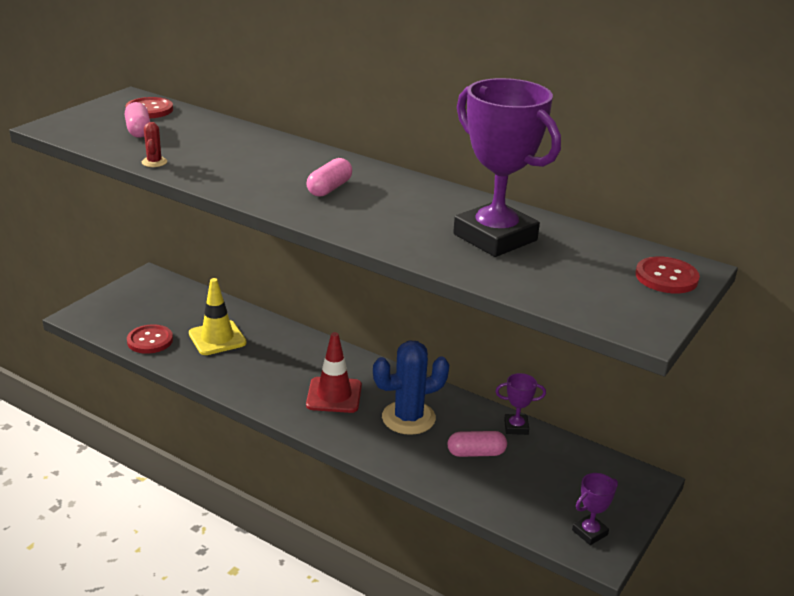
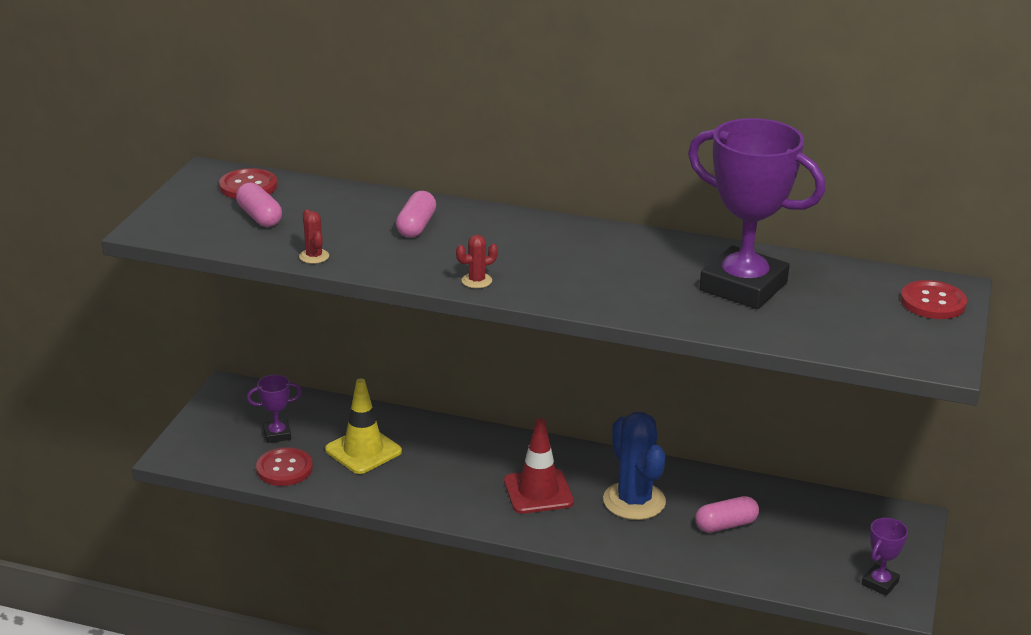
camera: 15 degrees left, 0 degrees up
pink capsule [306,158,352,197] -> pink capsule moved to [396,191,436,237]
blue cactus [373,341,449,435] -> blue cactus turned 75 degrees counterclockwise [603,412,666,520]
purple trophy [495,373,546,435] -> purple trophy moved to [247,375,302,443]
none -> red cactus [456,235,498,288]

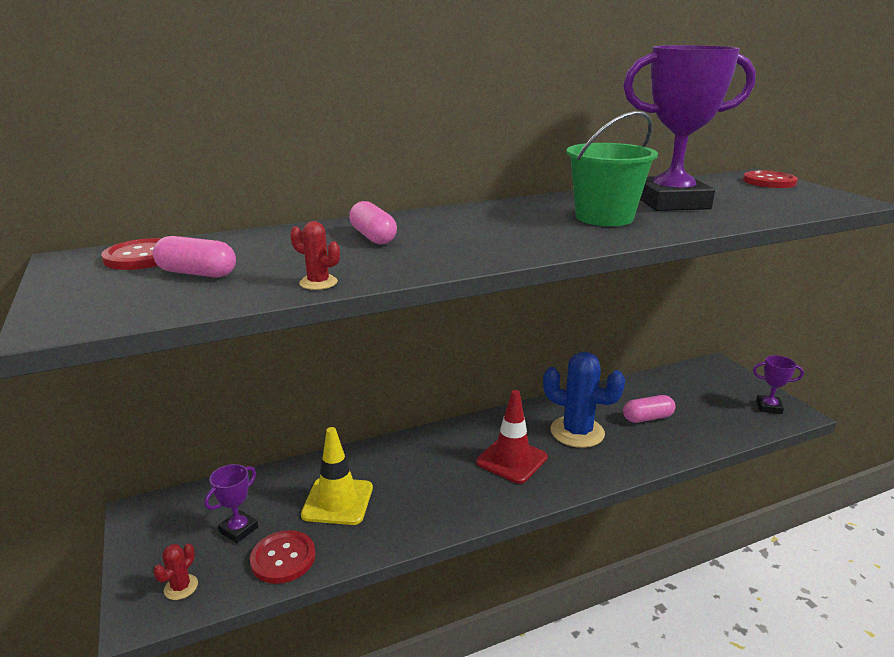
camera: 40 degrees left, 5 degrees down
red cactus [456,235,498,288] -> red cactus moved to [153,543,198,600]
pink capsule [695,496,759,533] -> pink capsule turned 45 degrees clockwise [623,395,675,423]
purple trophy [862,518,908,596] -> purple trophy turned 75 degrees counterclockwise [753,355,804,414]
none -> green bucket [566,111,658,226]

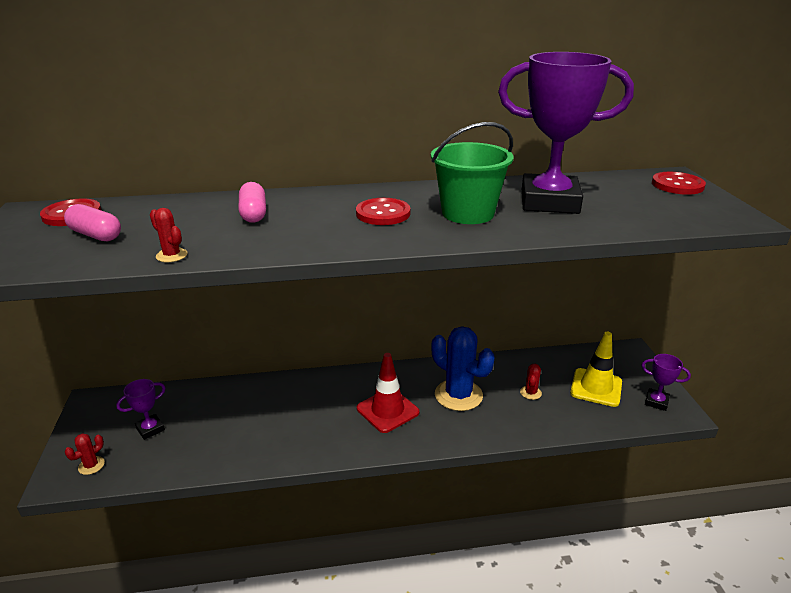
camera: 15 degrees right, 5 degrees up
red button [250,530,315,584] -> red button moved to [356,198,411,225]
yellow traffic cone [301,427,373,525] -> yellow traffic cone moved to [570,332,622,407]
pink capsule [623,395,675,423] -> red cactus [520,364,542,400]

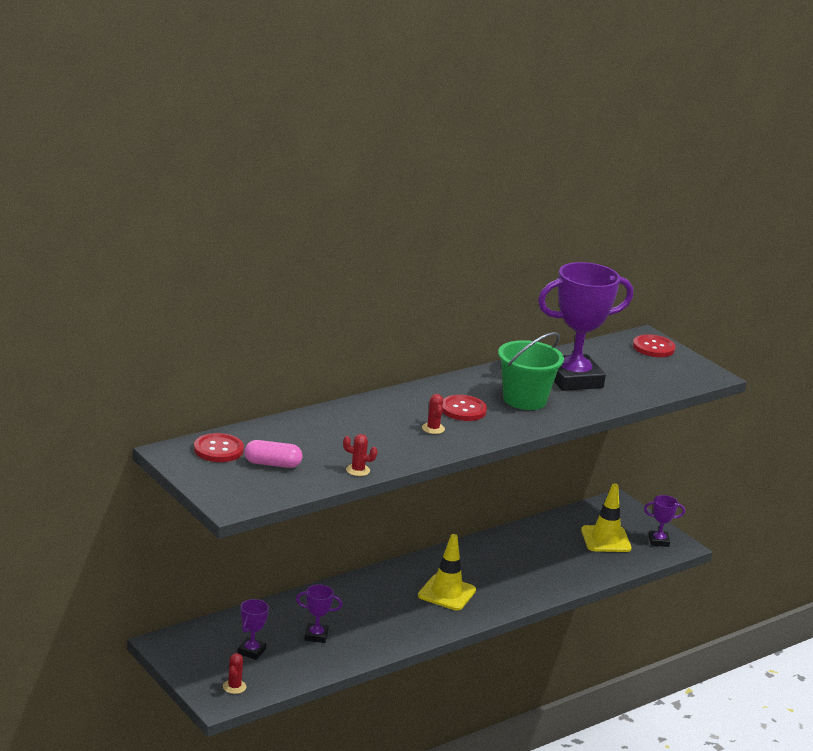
camera: 30 degrees left, 5 degrees down
pink capsule [238,182,266,223] -> none
red traffic cone [357,353,419,433] -> yellow traffic cone [418,534,476,610]
blue cactus [431,326,494,411] -> none
red cactus [520,364,542,400] -> red cactus moved to [422,394,445,434]
none -> purple trophy [296,584,342,643]

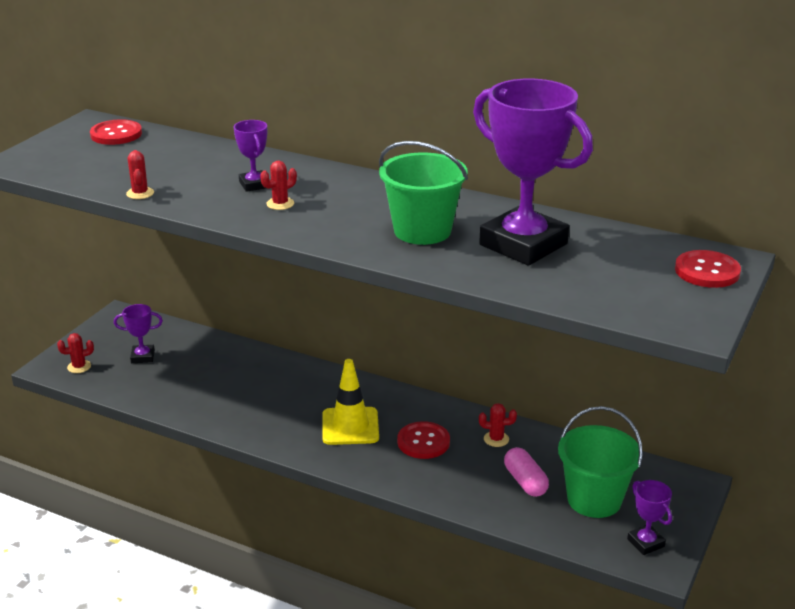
camera: 65 degrees right, 5 degrees up
pink capsule [245,440,302,468] -> pink capsule moved to [504,447,549,497]
purple trophy [296,584,342,643] -> purple trophy moved to [234,120,267,192]
red button [442,395,487,421] -> red button moved to [397,421,450,459]
yellow traffic cone [581,483,631,552] -> green bucket [558,406,643,518]
none -> red cactus [479,403,517,447]

